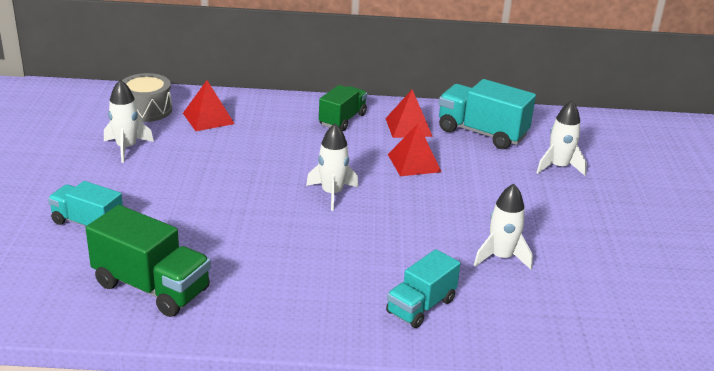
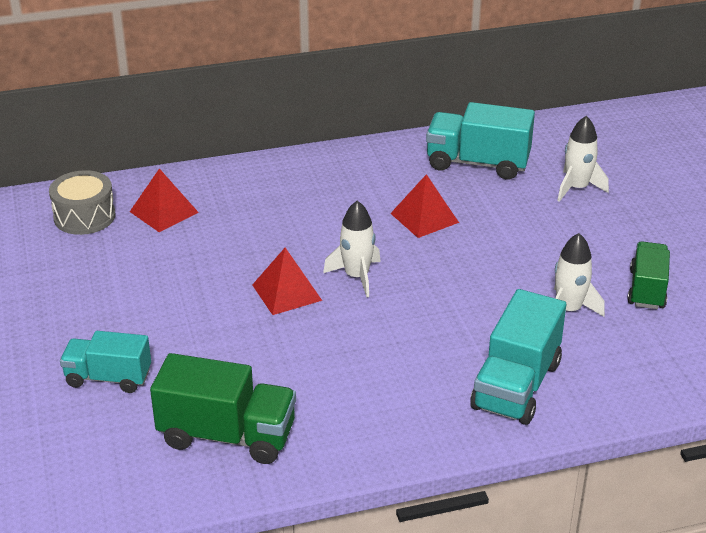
camera: 15 degrees left, 5 degrees up
white rocket [104,80,154,163] -> none
green truck [319,85,367,131] -> green truck moved to [627,241,670,309]
red pyramid [385,90,433,138] -> red pyramid moved to [252,248,322,315]
turquoise truck [386,249,461,328] -> turquoise truck [470,289,566,425], size x1.51

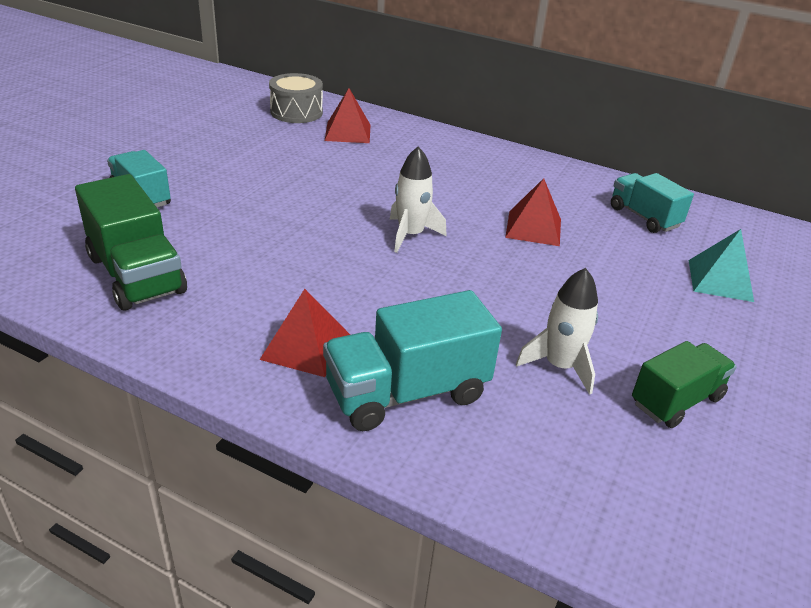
camera: 40 degrees right, 0 degrees up
red pyramid [252,248,322,315] -> red pyramid moved to [260,289,350,377]
turquoise truck [426,102,535,180] -> turquoise truck [611,173,694,233], size x0.66
white rocket [557,116,609,202] -> turquoise pyramid [689,229,754,302]

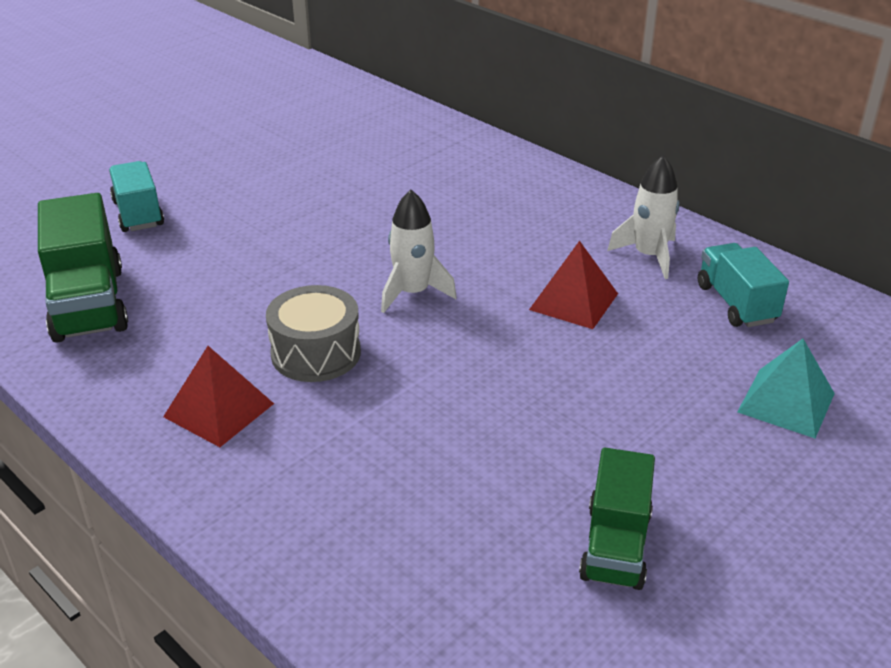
camera: 20 degrees right, 0 degrees up
grey drum [269,73,323,123] -> grey drum moved to [266,285,361,382]
turquoise truck [323,290,502,431] -> none
red pyramid [325,88,370,143] -> none
white rocket [516,268,598,395] -> white rocket moved to [607,156,680,279]
green truck [632,341,737,428] -> green truck turned 120 degrees clockwise [579,448,655,590]

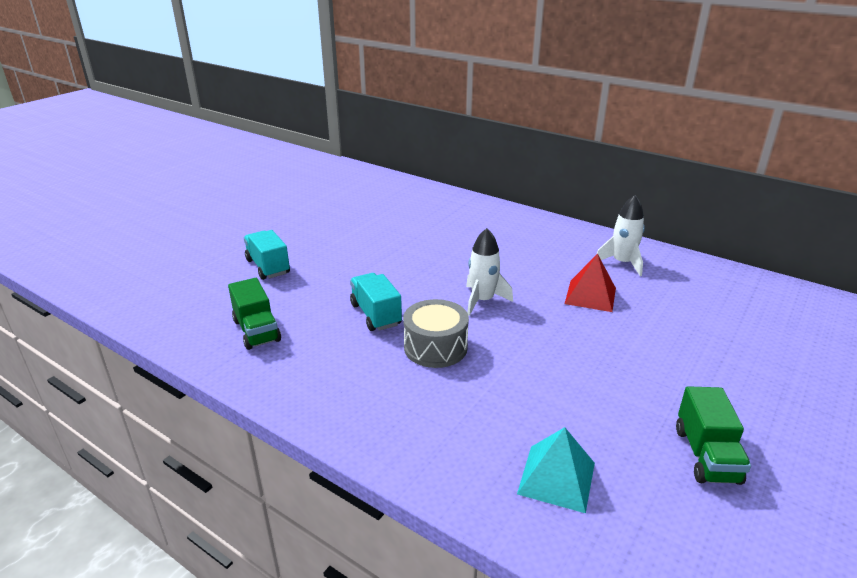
camera: 10 degrees left, 5 degrees down
green truck [38,193,128,343] -> green truck [228,278,281,350], size x0.66
red pyramid [163,346,274,447] -> none
turquoise truck [698,243,789,327] -> turquoise truck moved to [350,273,402,331]
turquoise pyramid [737,339,835,438] -> turquoise pyramid moved to [517,427,595,513]

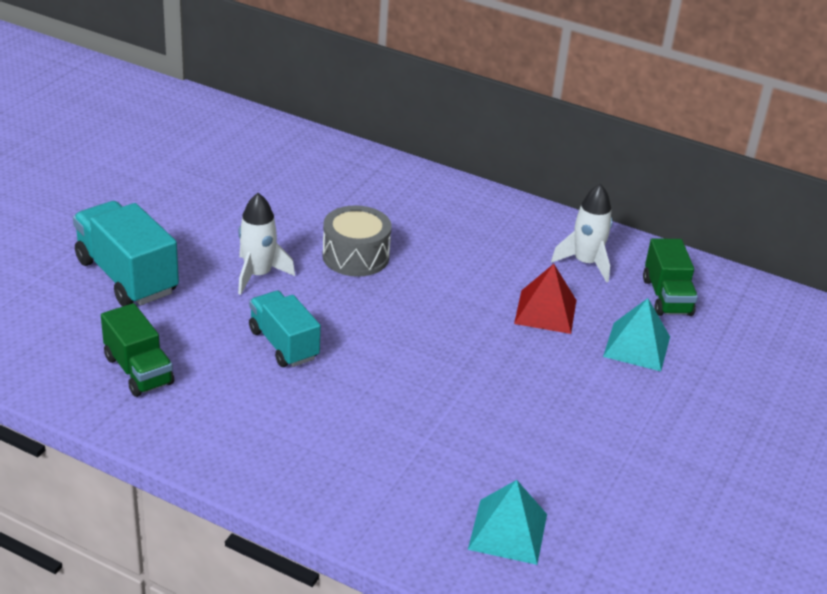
camera: 10 degrees left, 5 degrees up
turquoise truck [244,230,290,280] -> turquoise truck [73,201,179,307], size x1.51
grey drum [403,299,469,368] -> grey drum moved to [322,205,392,277]
white rocket [466,228,513,316] -> white rocket moved to [238,193,295,295]
green truck [676,386,751,485] -> green truck moved to [643,238,698,316]
none -> turquoise pyramid [603,298,670,371]

